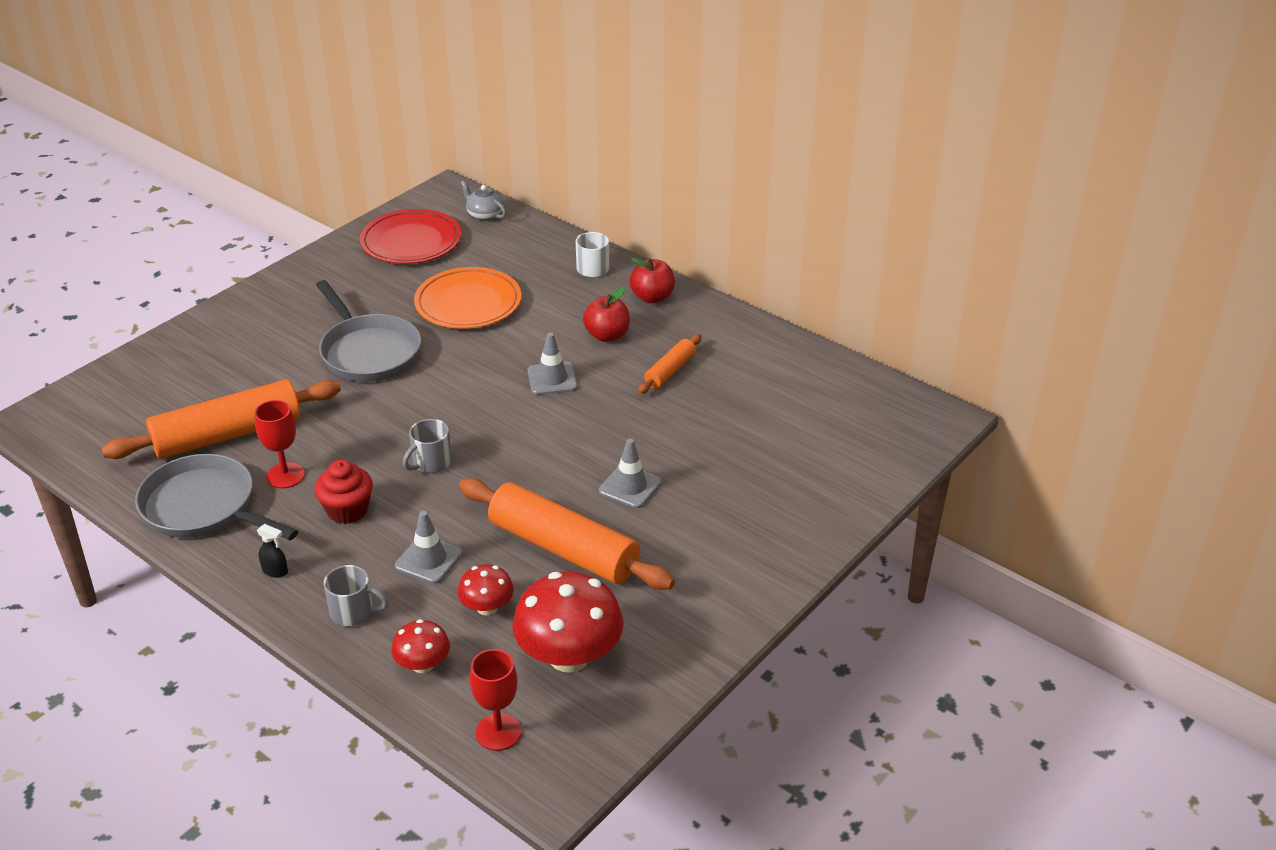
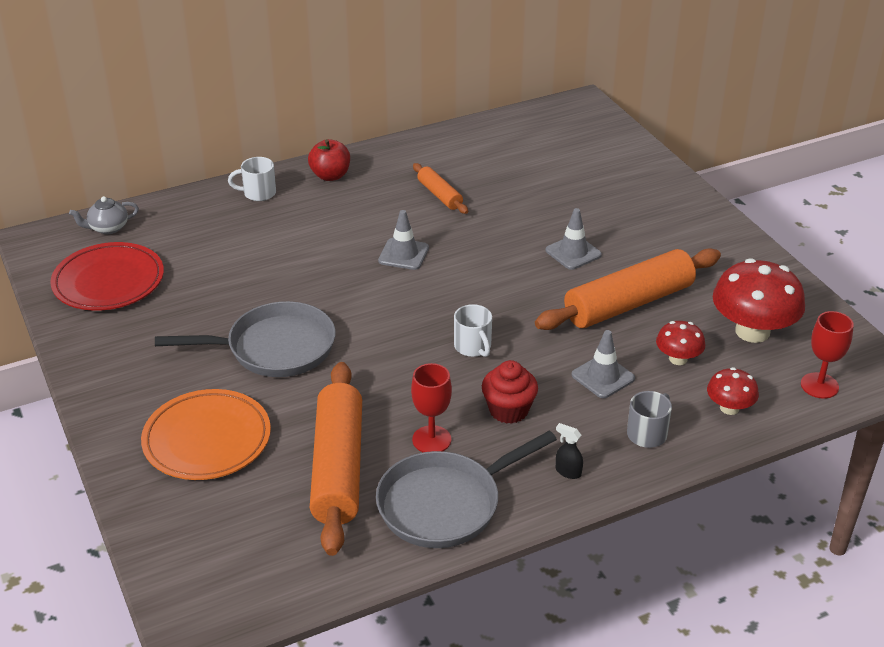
camera: 65 degrees left, 0 degrees up
black spray bottle [257,524,288,578] -> black spray bottle turned 105 degrees counterclockwise [556,423,583,479]
grey mug [403,419,452,473] -> white mug [454,304,492,357]
orange plate [414,267,521,329] -> orange plate moved to [141,389,271,480]
red apple [583,288,630,342] -> none

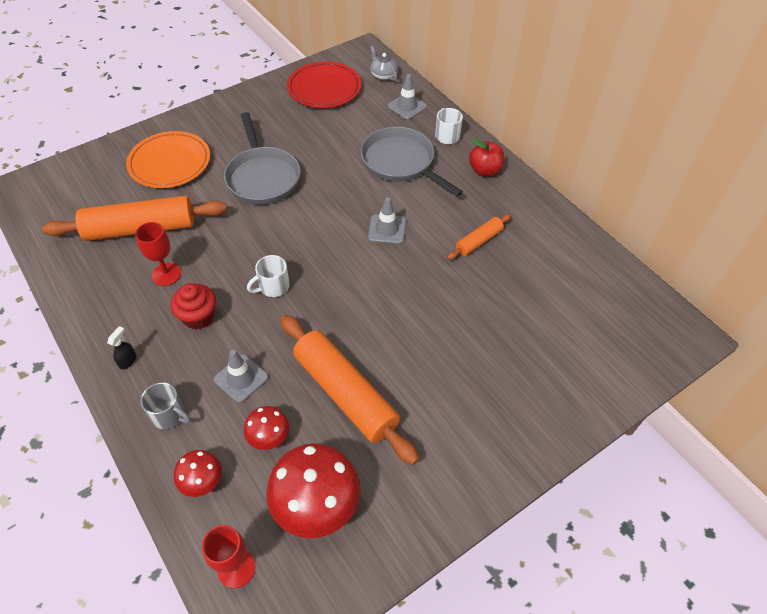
camera: 80 degrees right, 15 degrees up
grey pan [376,431,557,548] -> grey pan moved to [360,127,463,197]
grey traffic cone [546,208,602,270] -> grey traffic cone moved to [388,74,427,120]

